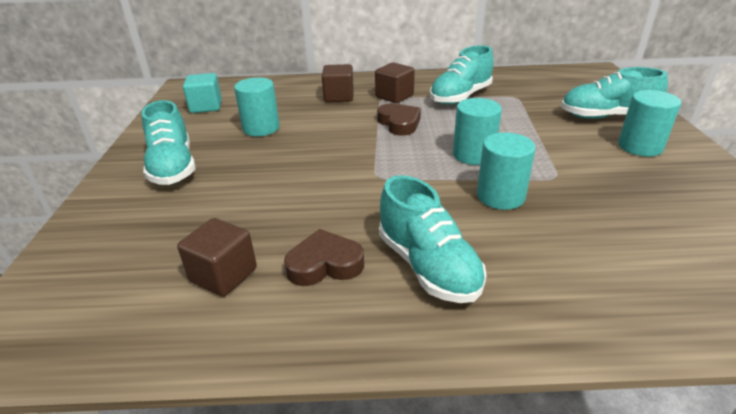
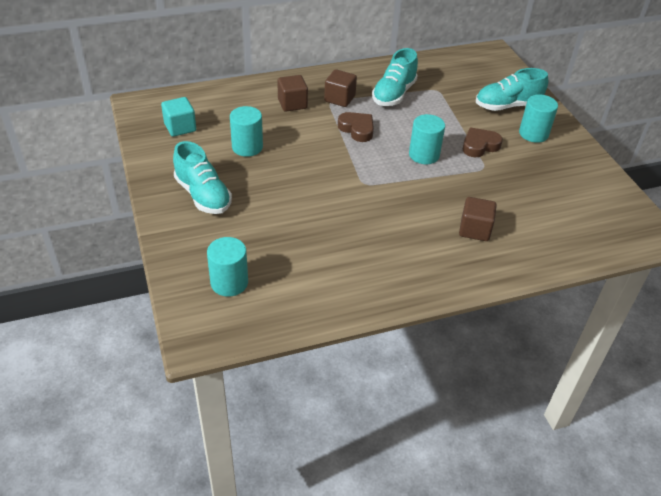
camera: 20 degrees left, 10 degrees up
brown cube [177,218,257,297] -> brown cube moved to [459,197,497,241]
brown heart [284,229,364,286] -> brown heart moved to [463,128,503,157]
turquoise shoe [379,175,487,303] -> none
turquoise cylinder [477,132,536,210] -> turquoise cylinder moved to [207,237,248,297]

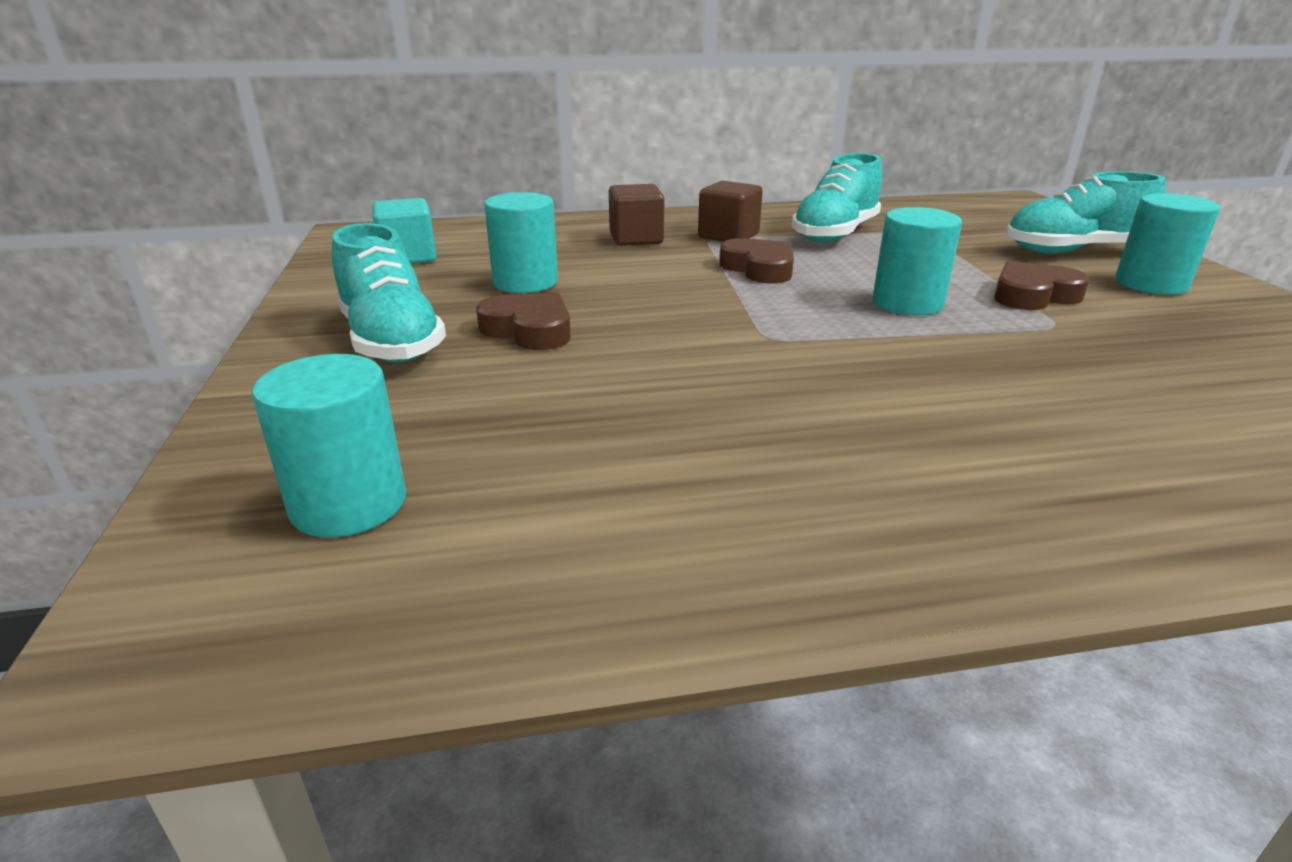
camera: 10 degrees right, 15 degrees down
brown cube [459,197,497,241] -> none
none -> brown heart [476,293,571,350]

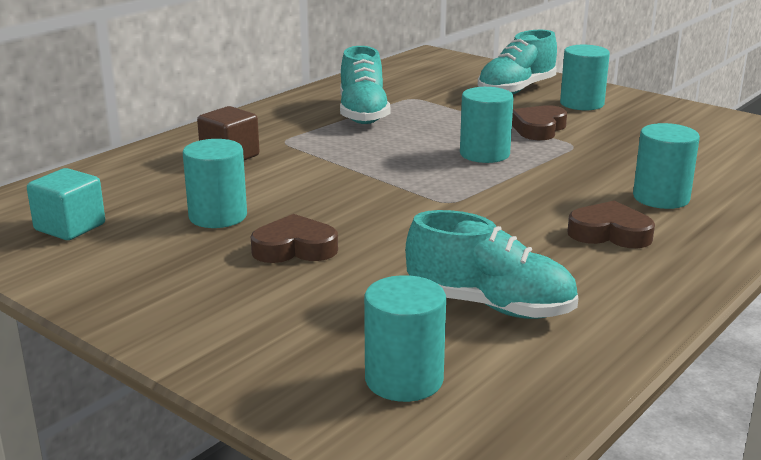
camera: 40 degrees left, 5 degrees down
turquoise shoe [332,223,446,363] -> turquoise shoe moved to [406,210,578,319]
brown cube [698,181,763,242] -> none
brown heart [719,238,794,284] -> brown heart moved to [567,201,655,248]
none -> turquoise cylinder [633,123,700,209]

